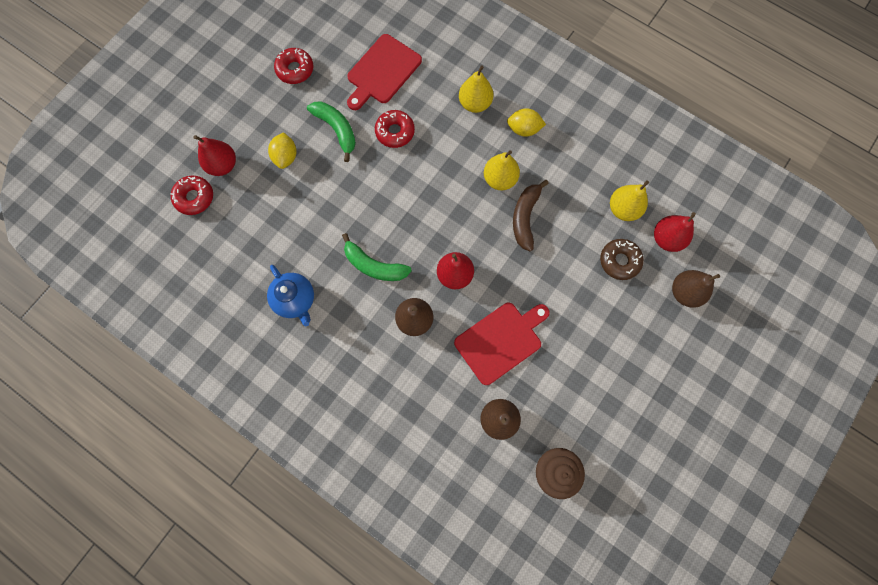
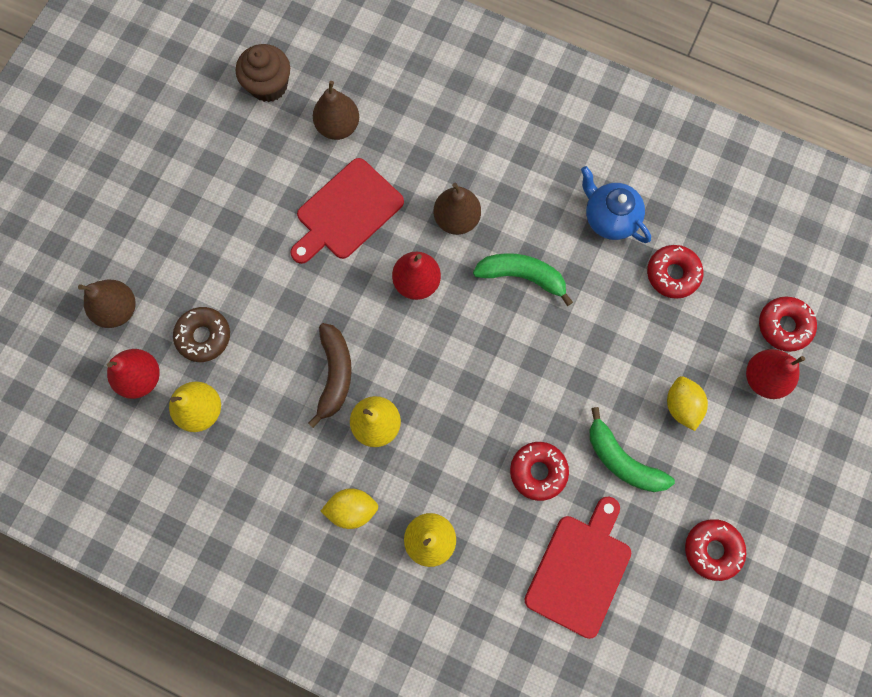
camera: 170 degrees right, 0 degrees up
none -> red donut [647,245,704,299]

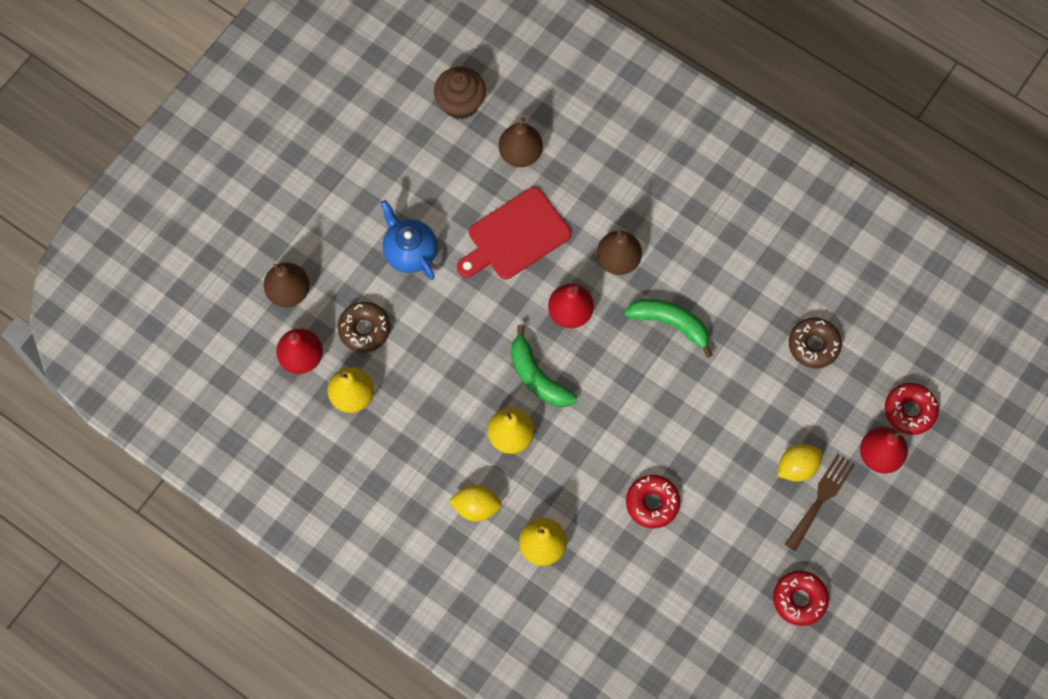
camera: 10 degrees right, 5 degrees down
brown banana [308,323,352,428] -> none
red cutting board [524,496,631,639] -> none
blue teapot [581,166,651,243] -> blue teapot moved to [381,200,437,280]
green banana [590,407,675,492] -> green banana moved to [511,325,577,407]
red donut [647,245,704,299] -> brown donut [789,317,842,368]
yellow lemon [667,376,708,431] -> yellow lemon turned 60 degrees clockwise [777,444,822,482]
none -> brown fork [785,454,855,551]

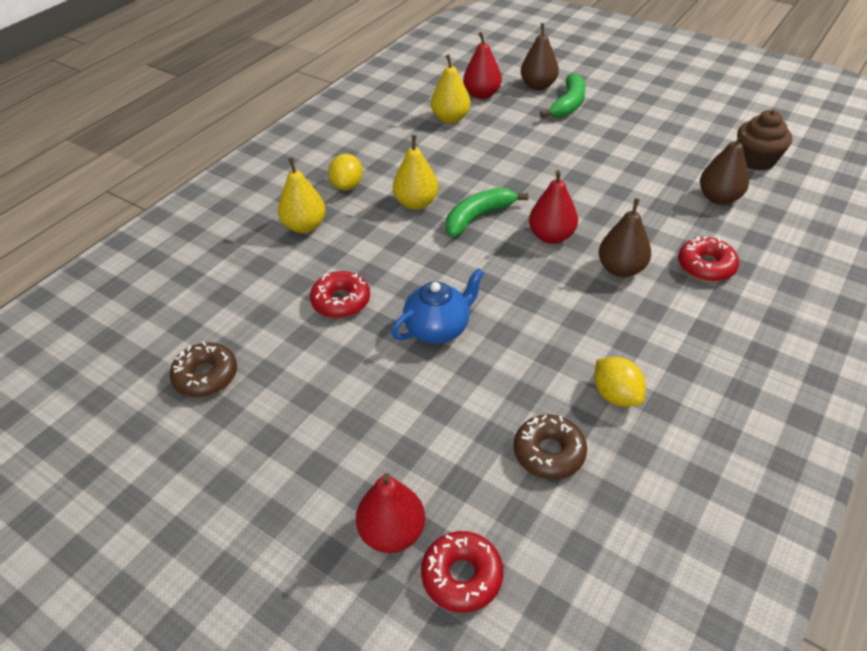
camera: 90 degrees right, 25 degrees down
brown donut [338,302,390,352] -> brown donut moved to [170,341,237,397]
blue teapot [381,200,437,280] -> blue teapot moved to [391,268,484,344]
red cutting board [457,187,571,279] -> none
green banana [624,299,713,358] -> green banana moved to [540,73,586,118]
red donut [773,571,829,626] -> red donut moved to [678,236,739,282]
yellow lemon [777,444,822,482] -> yellow lemon moved to [594,357,646,407]
brown fork [785,454,855,551] -> none

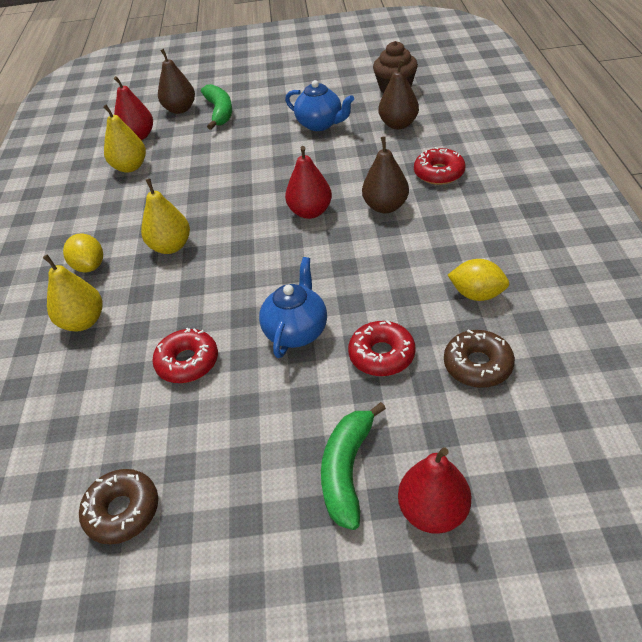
camera: 35 degrees left, 0 degrees up
red donut [421,531,503,613] -> red donut moved to [348,320,416,376]
green banana [446,187,528,237] -> green banana moved to [321,402,386,530]
none -> blue teapot [285,80,354,131]

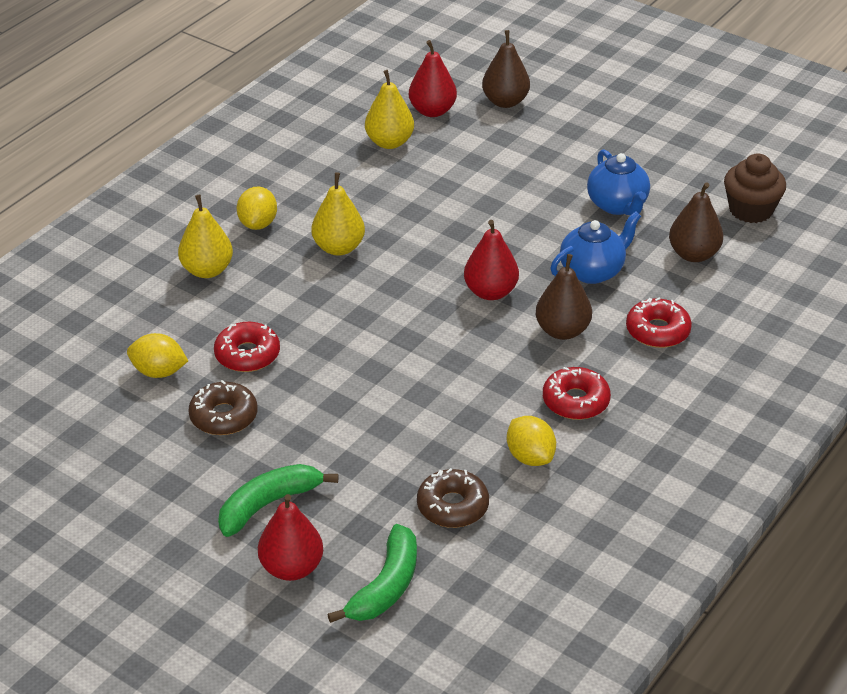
camera: 35 degrees right, 5 degrees down
brown donut [79,469,158,544] -> brown donut moved to [189,380,257,435]
green banana [201,84,232,130] -> green banana moved to [327,524,417,623]
blue teapot [259,257,327,358] -> blue teapot moved to [550,211,641,284]
red donut [348,320,416,376] -> red donut moved to [543,367,611,420]
none -> yellow lemon [127,333,188,378]

